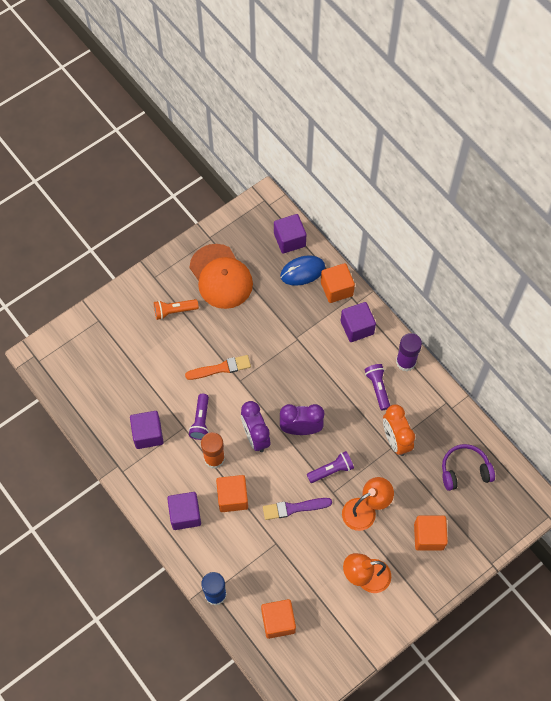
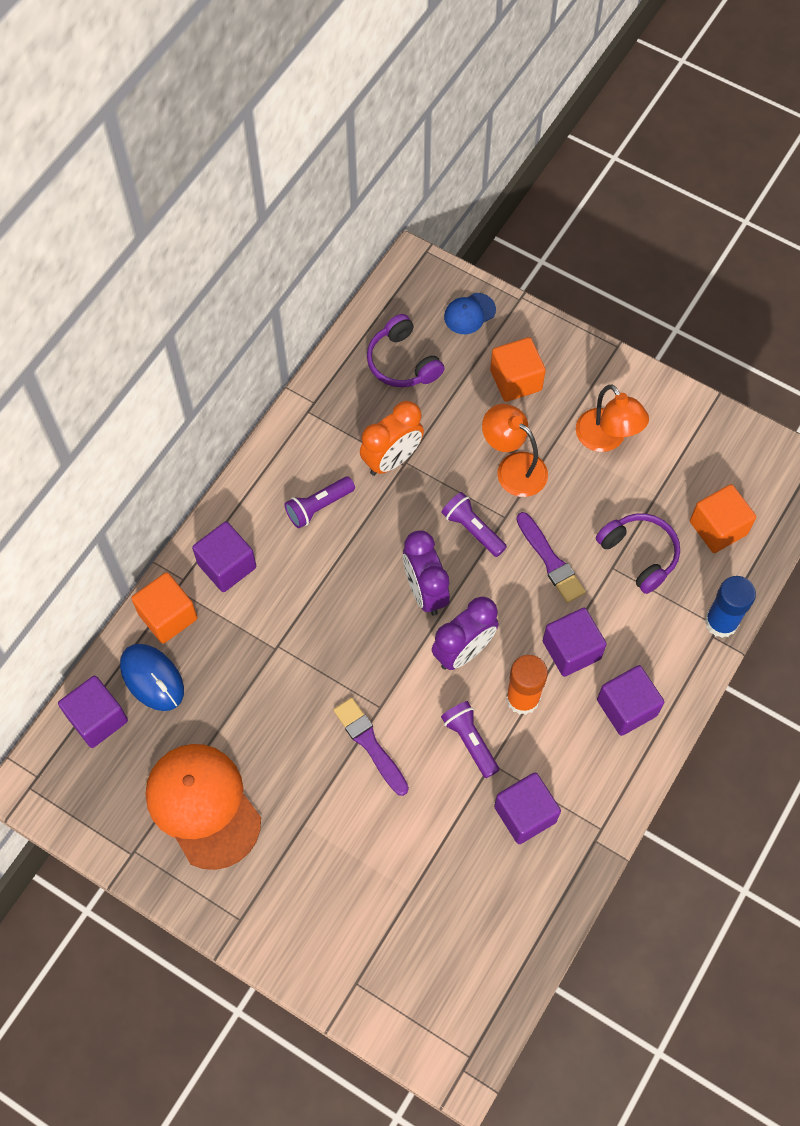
camera: 110 degrees left, 0 degrees up
orange flashlight [154,299,199,320] -> none
orange brush [185,355,251,380] -> purple brush [333,698,409,796]
purple flashlight [189,394,209,440] -> purple flashlight turned 105 degrees counterclockwise [441,701,499,778]
orange cap [190,244,253,309] -> orange cap turned 75 degrees counterclockwise [146,744,261,870]
orange cube [216,475,248,512] -> purple cube [543,608,607,677]
purple glue stick [396,333,422,371] -> none
none -> blue cap [444,293,496,334]
none -> purple headphones [596,513,680,594]

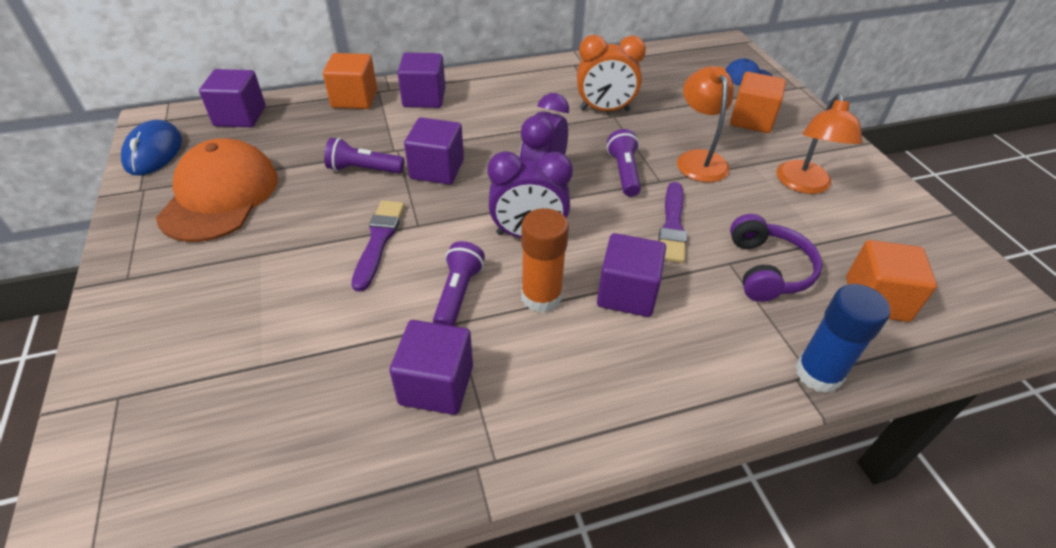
camera: 40 degrees right, 20 degrees down
blue mouse [120,644,184,711] -> blue mouse moved to [121,120,182,176]
purple flashlight [284,476,355,528] -> purple flashlight moved to [324,138,404,174]
purple headphones [367,314,445,387] -> none
purple cube [597,665,664,736] -> purple cube moved to [404,117,464,185]

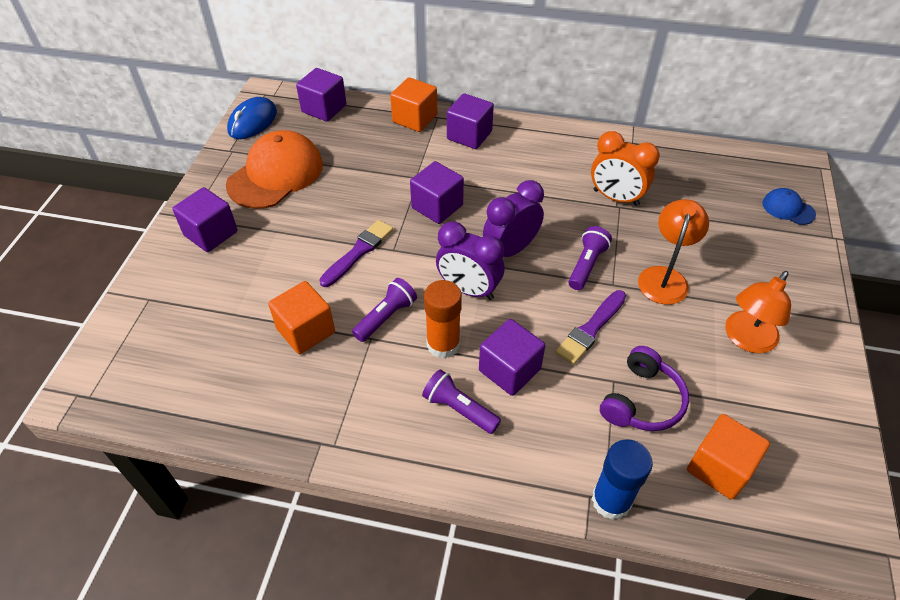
camera: 30 degrees right, 5 degrees up
purple flashlight [324,138,404,174] -> purple flashlight moved to [422,369,501,434]
purple cube [390,320,473,415] -> purple cube moved to [172,187,237,252]
orange cube [730,72,786,133] -> orange cube moved to [268,281,335,354]

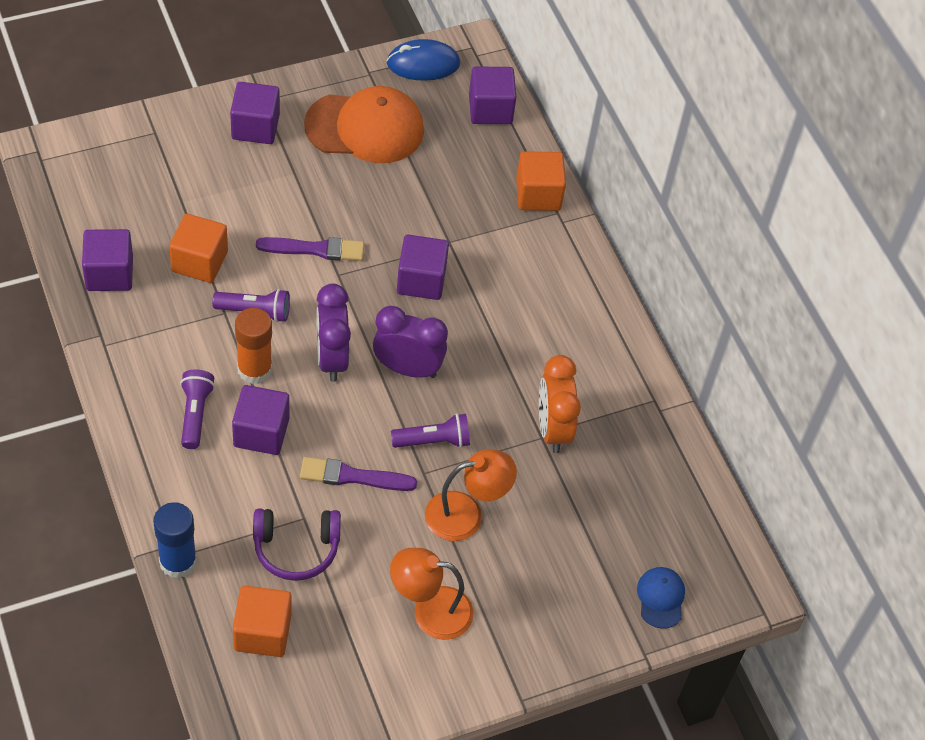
camera: 50 degrees right, 5 degrees up
purple cube [447,93,494,149] -> purple cube moved to [82,229,133,291]

